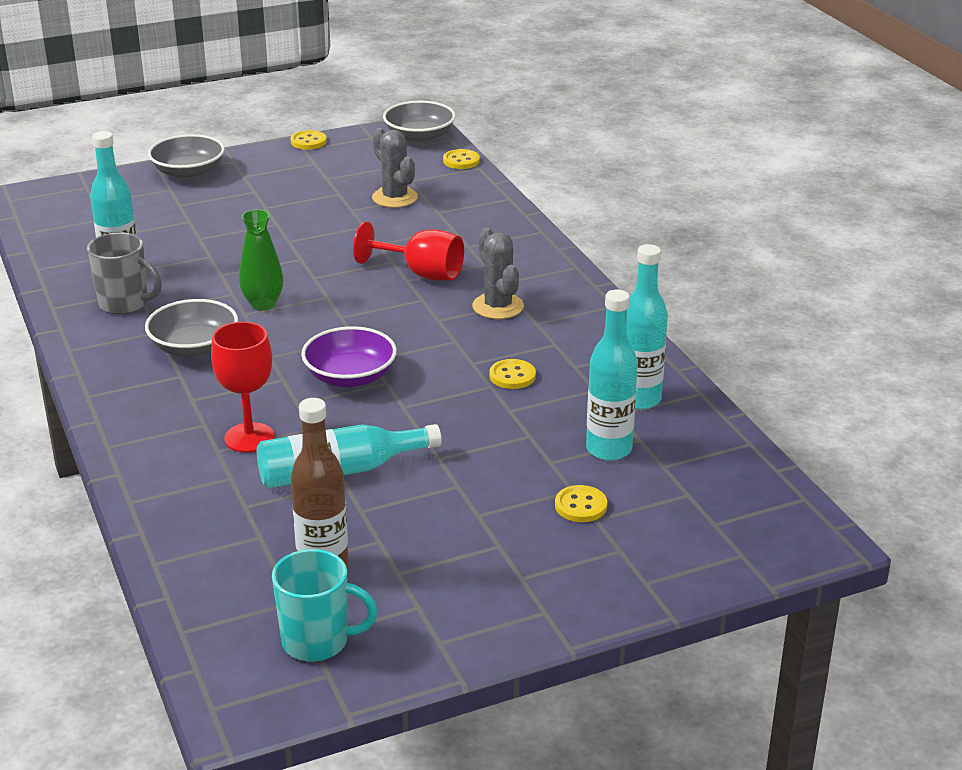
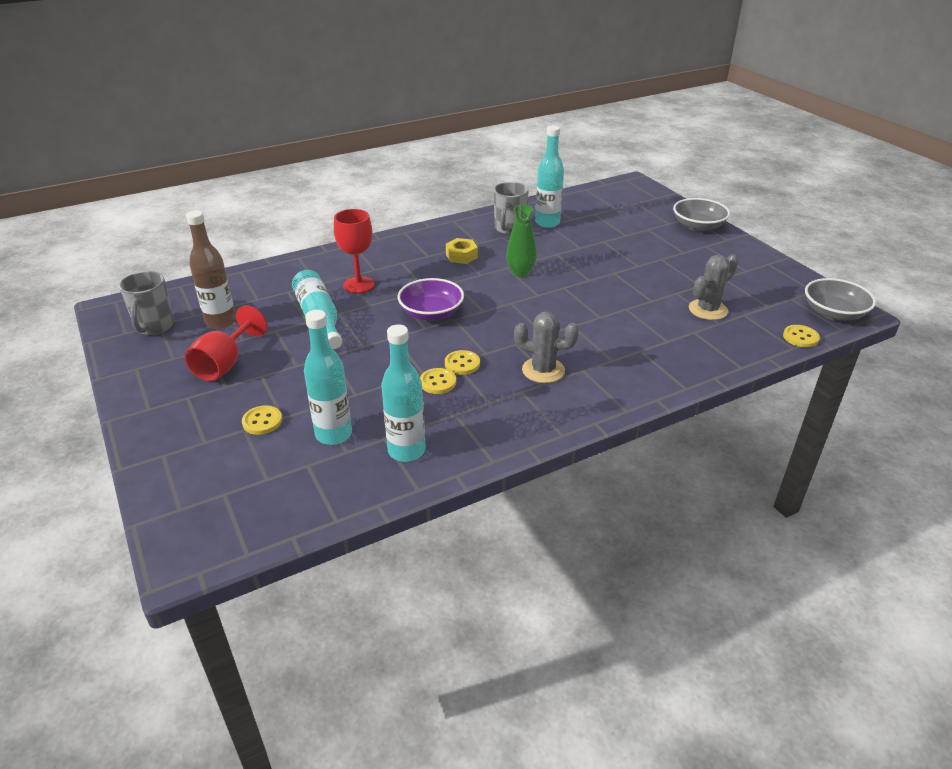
camera: 85 degrees right, 5 degrees up
grey bowl [145,299,238,357] -> yellow nut [446,238,478,264]
turquoise mug [272,549,378,662] -> grey mug [119,271,174,335]
yellow button [290,130,327,150] -> yellow button moved to [445,350,480,375]
red goblet [353,222,464,281] -> red goblet moved to [185,305,267,381]
grey cactus [472,228,524,319] -> grey cactus turned 45 degrees clockwise [514,312,579,383]

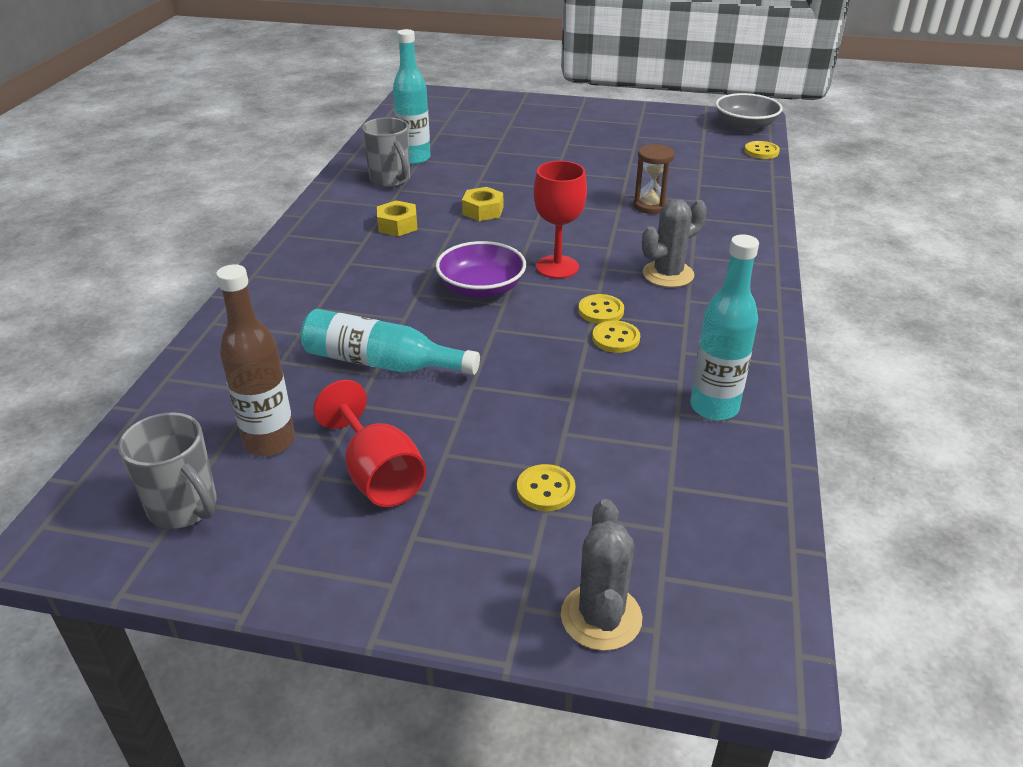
camera: 50 degrees left, 0 degrees up
turquoise bottle [304,310,352,445] -> none
red goblet [334,209,375,293] -> red goblet moved to [534,161,587,279]
green vase [506,205,537,277] -> yellow nut [462,187,503,221]
grey bowl [673,198,730,231] -> none
grey cactus [689,254,738,320] -> grey cactus moved to [561,499,642,651]
none -> brown hourglass [633,144,675,214]

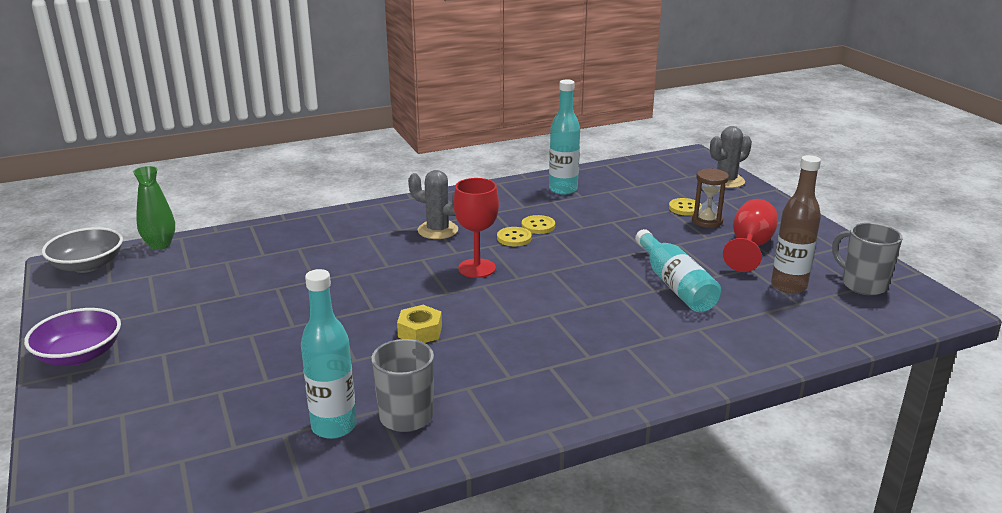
camera: 125 degrees left, 10 degrees down
grey mug [118,412,217,529] -> grey mug turned 45 degrees counterclockwise [832,223,903,295]
yellow nut [377,200,418,236] -> none
purple bowl [436,241,526,298] -> purple bowl moved to [24,308,121,366]
brown hourglass [633,144,675,214] -> brown hourglass moved to [692,168,729,228]
yellow button [744,141,780,159] -> green vase [133,166,175,250]

